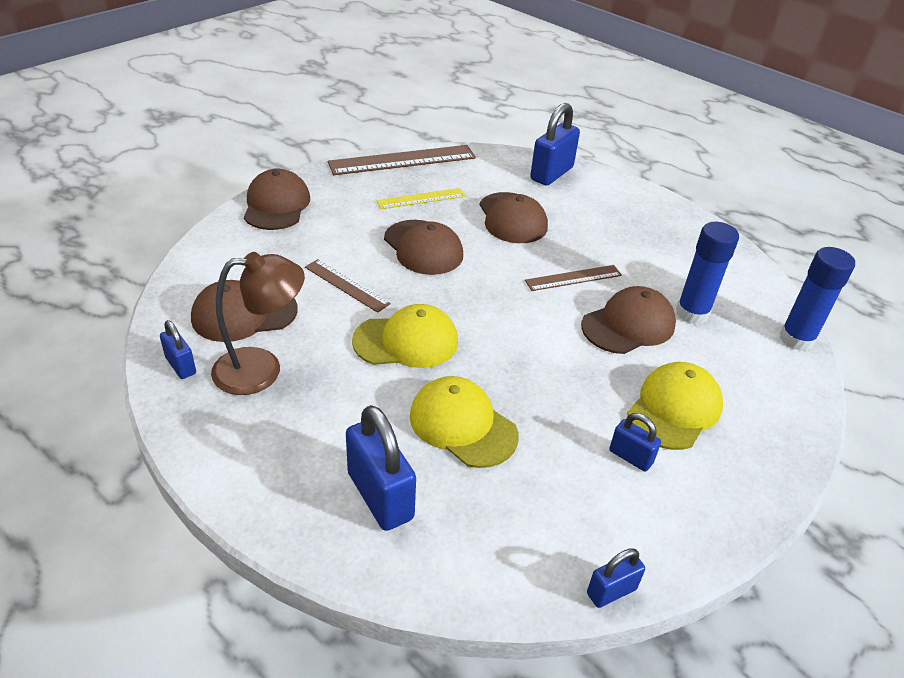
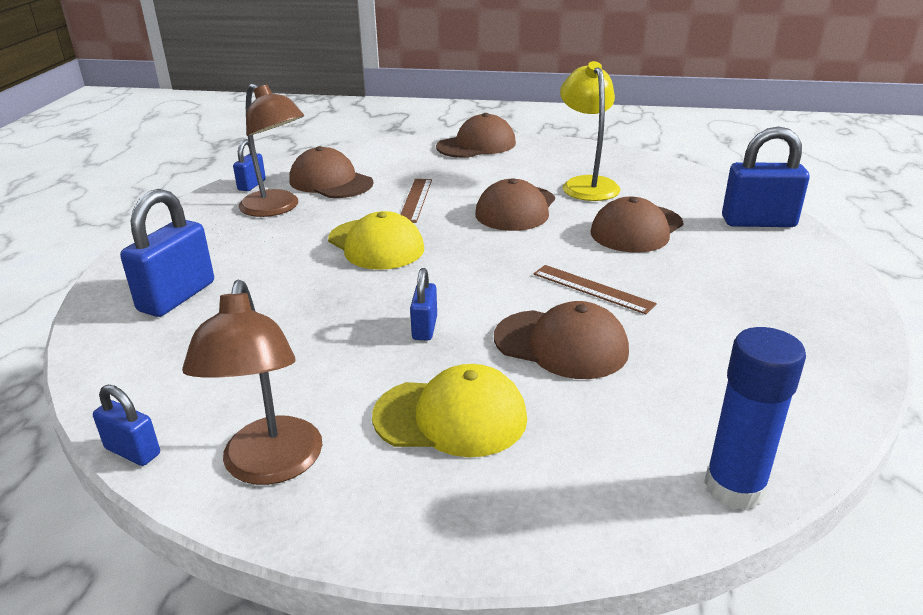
camera: 60 degrees right, 10 degrees down
brown ruler [328,145,476,175] -> none
yellow ruler [376,188,465,209] -> yellow lamp [560,61,620,201]
yellow cap [410,376,519,468] -> none
blue padlock [609,413,661,472] -> blue padlock moved to [410,268,437,341]
blue glue stick [676,222,739,325] -> none
none -> brown lamp [182,280,322,485]

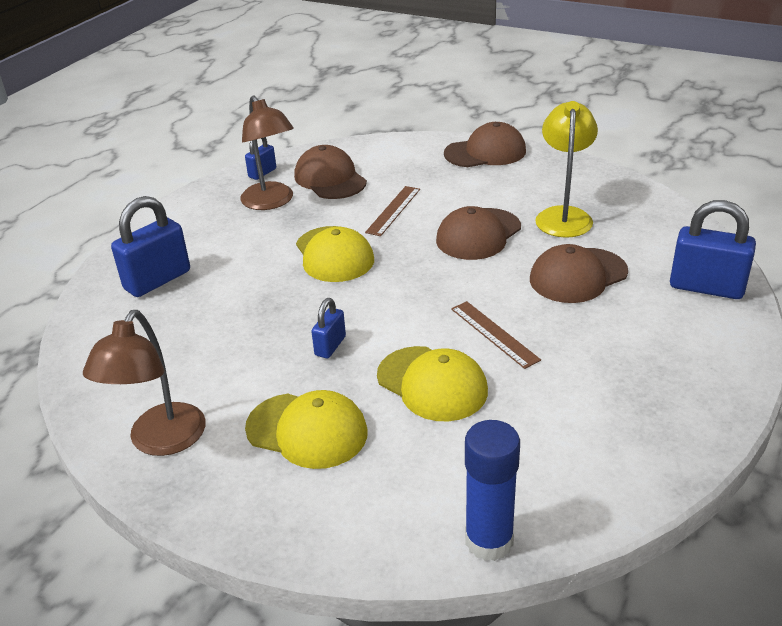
camera: 20 degrees right, 5 degrees up
blue padlock [93,385,160,466] -> none
brown cap [494,301,629,379] -> yellow cap [377,346,488,421]

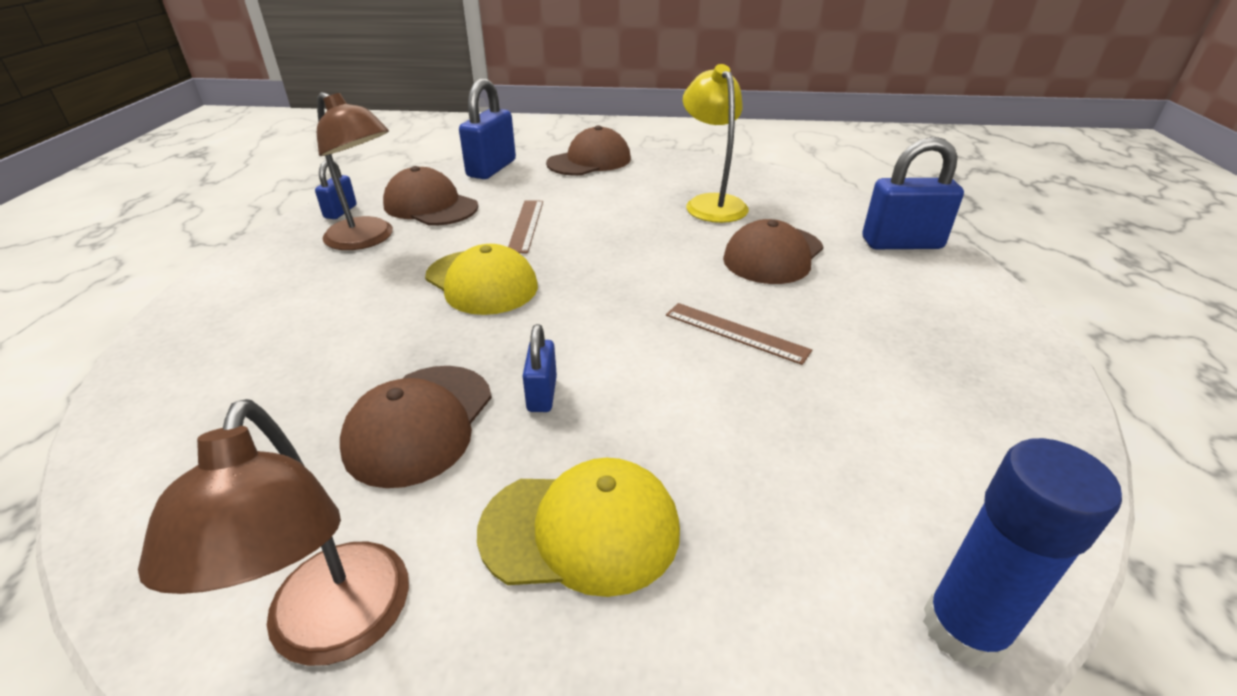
camera: 25 degrees left, 0 degrees up
blue padlock [111,196,190,297] -> blue padlock moved to [459,78,516,179]
yellow cap [377,346,488,421] -> none
brown cap [436,206,521,260] -> brown cap moved to [340,366,492,488]

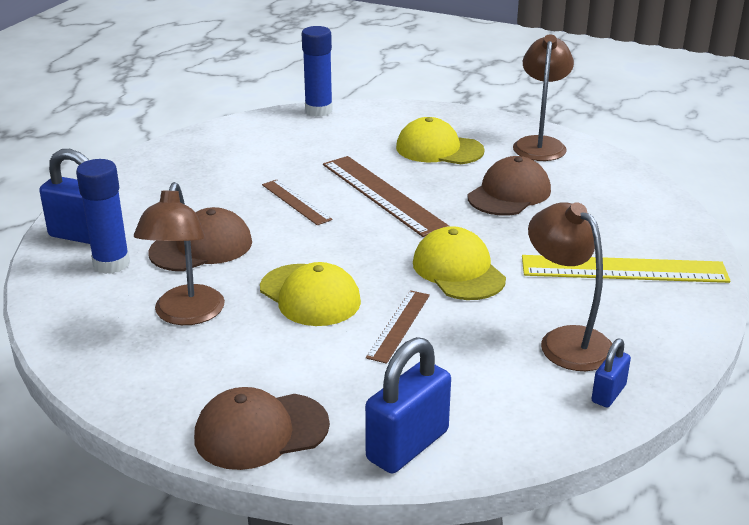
camera: 160 degrees left, 5 degrees down
brown cap [383,166,478,226] -> none
blue padlock [523,324,557,412] -> none
yellow lamp [683,64,749,223] -> brown lamp [134,182,225,325]
none -> blue glue stick [76,159,130,274]
none -> yellow cap [260,262,361,326]
none -> brown ruler [323,156,450,237]
none -> yellow ruler [522,255,731,283]

